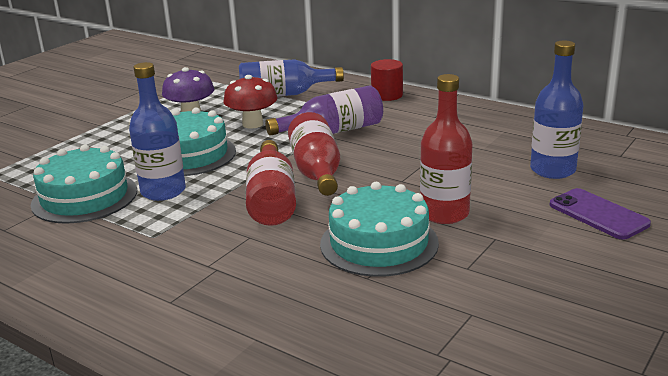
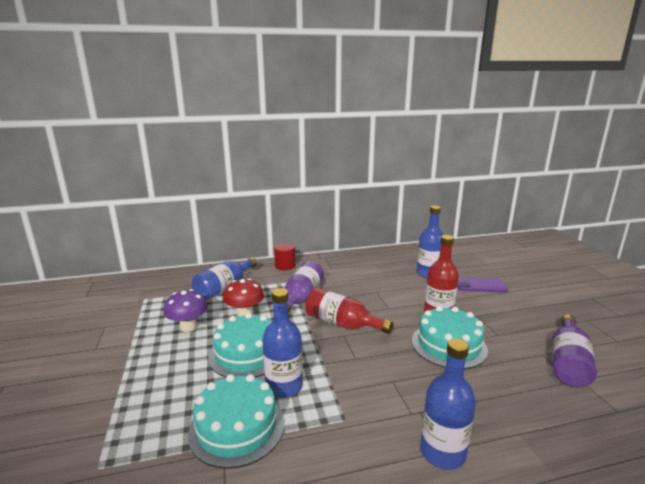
camera: 50 degrees left, 5 degrees down
red bottle [246,140,296,226] -> none
none -> blue bottle [420,338,476,470]
none -> purple bottle [552,315,597,388]

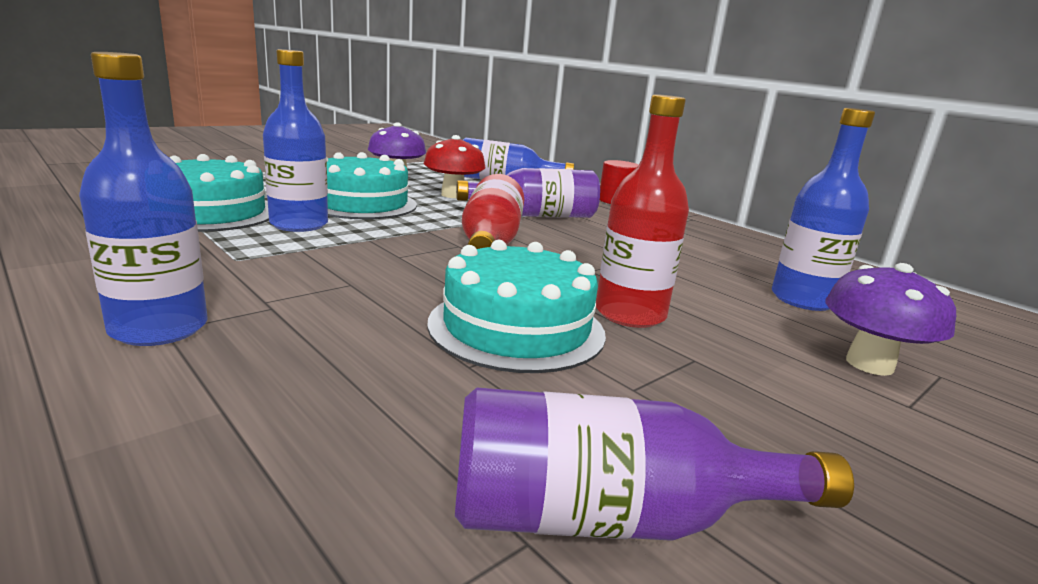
camera: 60 degrees right, 0 degrees up
purple phone [458,277,508,293] -> purple mushroom [825,263,956,376]

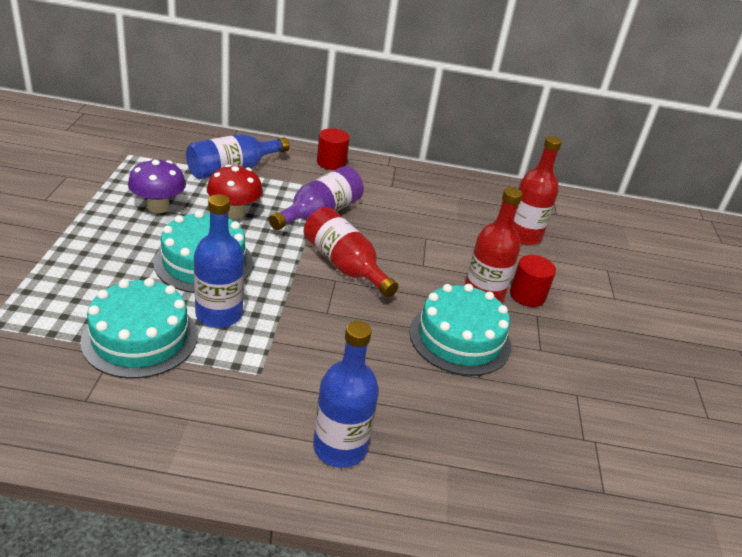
camera: 45 degrees left, 15 degrees up
purple bottle [455,387,854,541] -> none
blue bottle [772,108,875,311] -> red bottle [514,136,562,245]
purple mushroom [825,263,956,376] -> none
none -> red cylinder [510,255,556,307]

